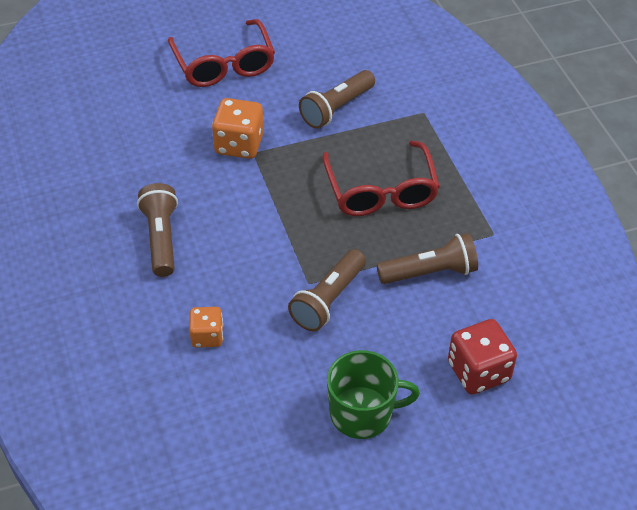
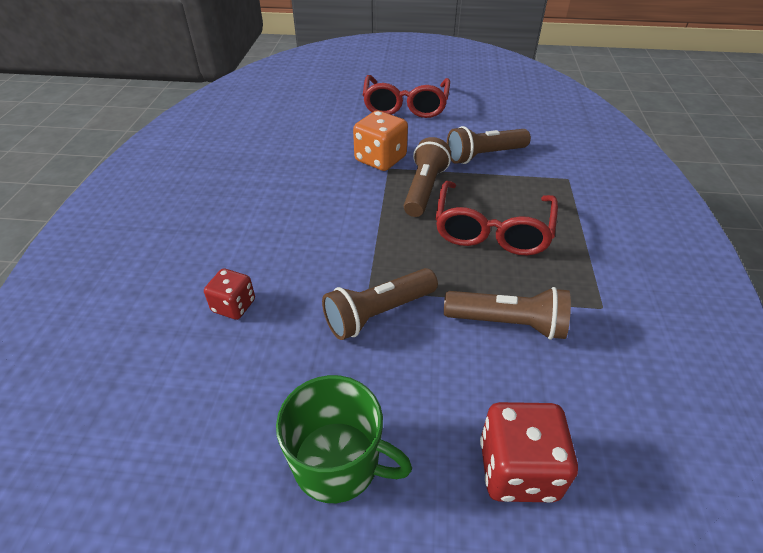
camera: 25 degrees right, 5 degrees down
brown flashlight [137,183,178,277] -> brown flashlight moved to [404,137,451,217]
orange dice [189,307,223,348] -> red dice [204,268,255,320]

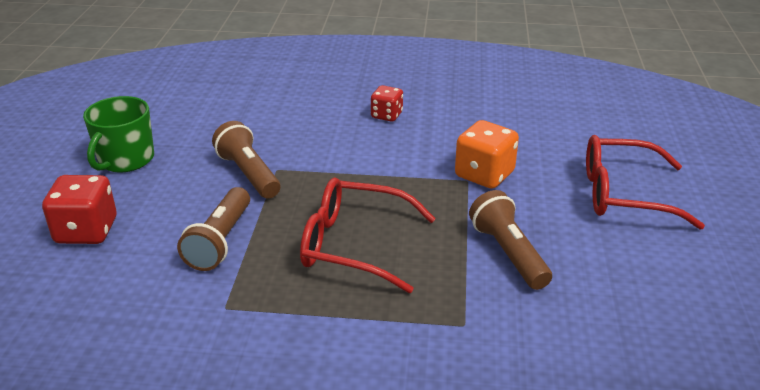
camera: 90 degrees right, 10 degrees down
red dice [204,268,255,320] -> red dice moved to [371,85,403,122]
brown flashlight [404,137,451,217] -> none

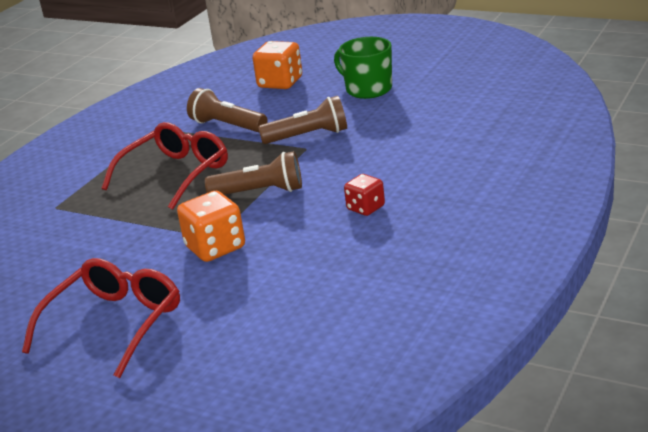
camera: 115 degrees right, 5 degrees down
red dice [42,175,116,244] -> orange dice [253,41,302,89]
brown flashlight [469,190,552,290] -> brown flashlight moved to [205,151,302,195]

